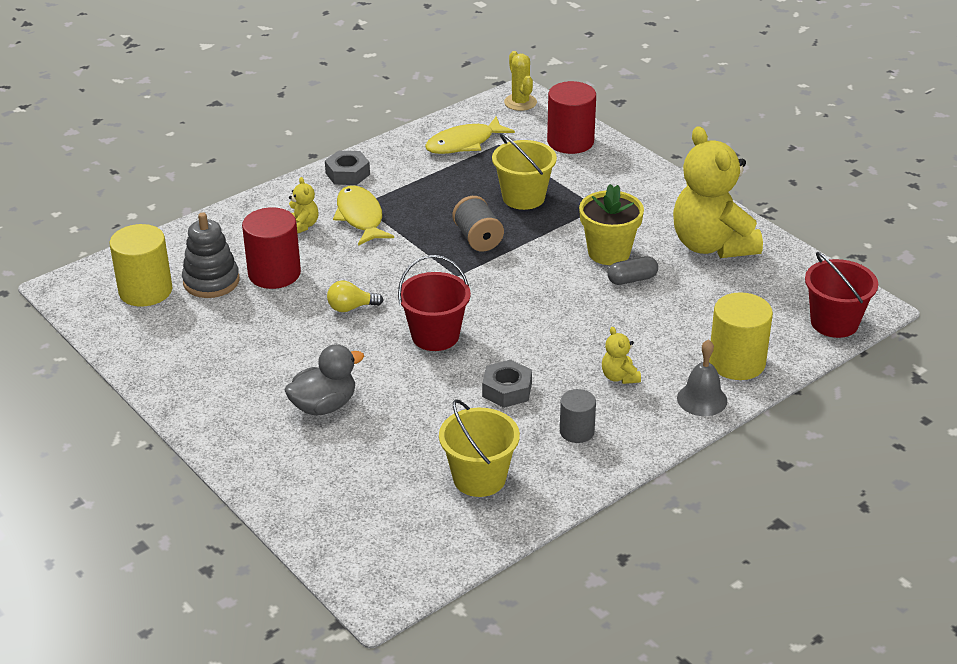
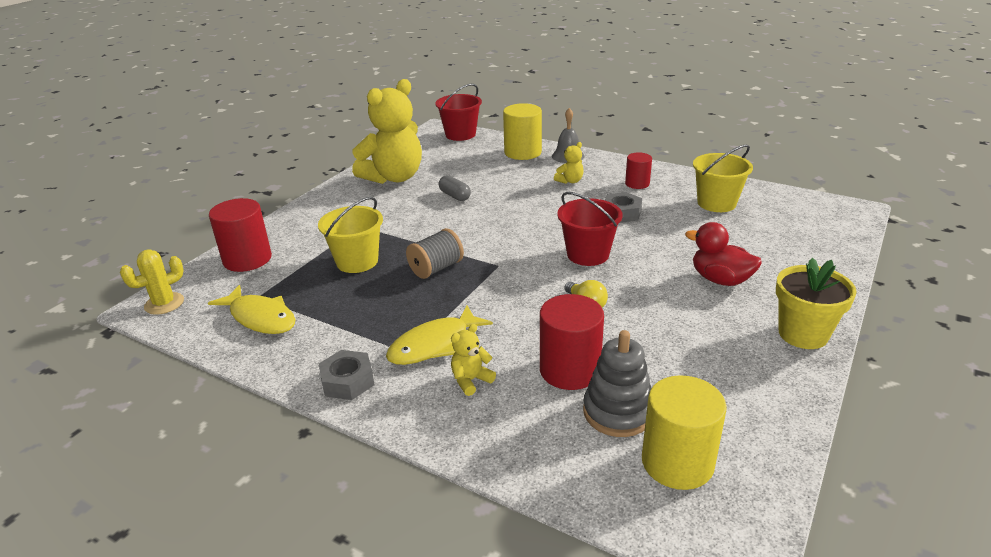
camera: 110 degrees left, 5 degrees down
grey duck [285,344,364,416] -> red duck [685,222,762,286]
grey cylinder [560,389,596,443] -> red cylinder [625,152,652,189]
yellow flower pot [579,184,644,265] -> yellow flower pot moved to [776,258,857,349]

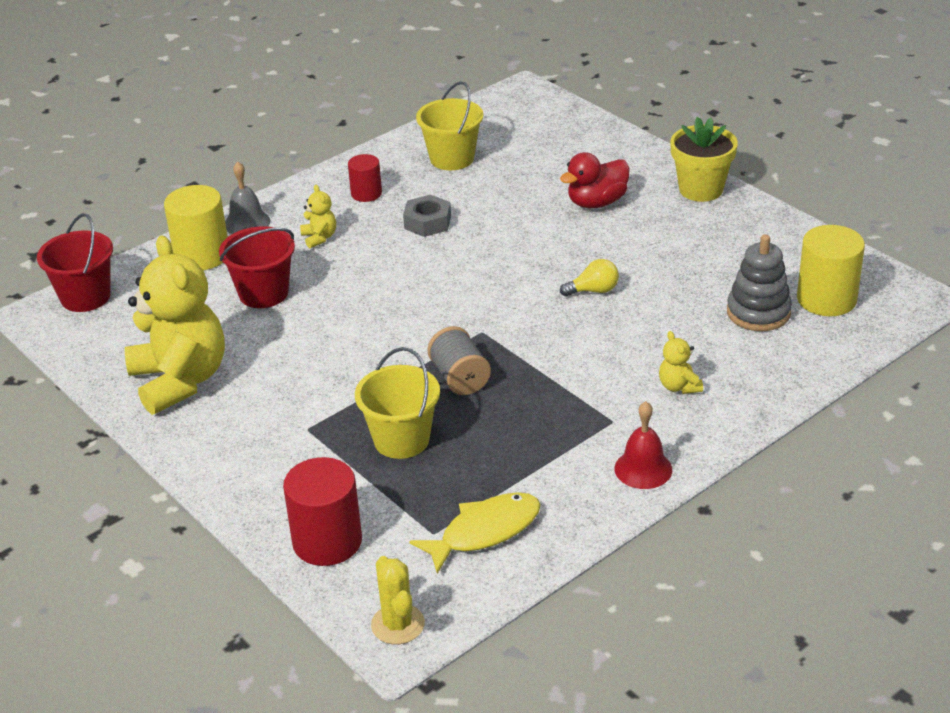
camera: 70 degrees left, 5 degrees up
grey nut [319,350,375,400] -> red bell [614,401,672,489]
yellow fish [386,306,493,365] -> none
grey capsule [439,175,471,201] -> none
red cylinder [540,294,604,390] -> none
red bucket [558,192,623,266] -> red bucket moved to [219,226,295,308]

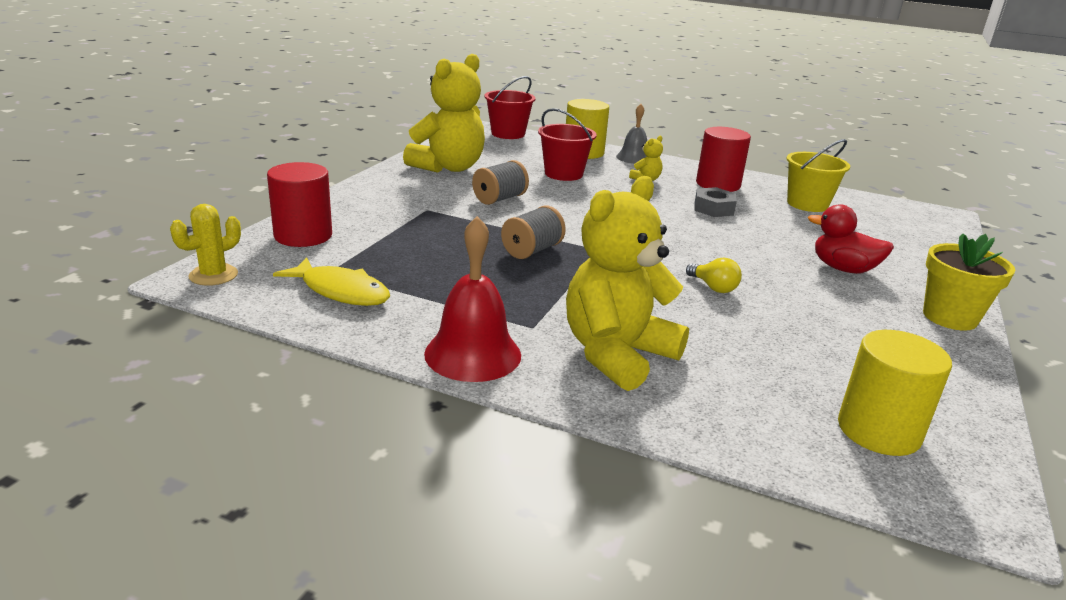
camera: 60 degrees right, 10 degrees down
red cylinder [348,154,382,202] -> red cylinder [696,127,751,192], size x1.70
yellow bucket [355,347,440,459] -> none
red bell [614,401,672,489] -> red bell [424,216,521,382], size x1.54
yellow teddy bear [659,331,703,394] -> yellow teddy bear [566,176,689,391], size x2.46
grey stacking toy [727,235,792,331] -> none
none -> grey spool [472,160,529,205]

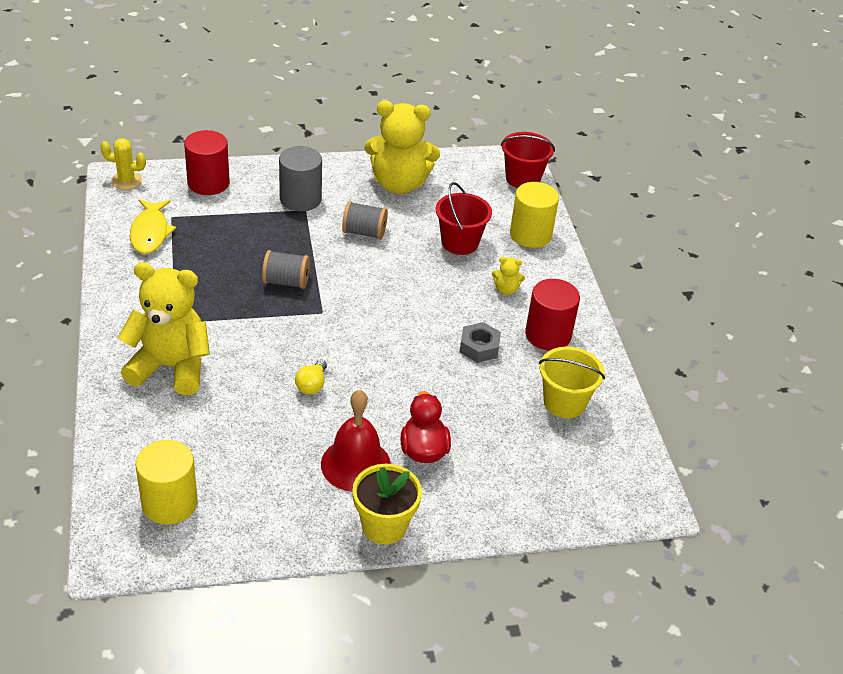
camera: 55 degrees right, 15 degrees up
red bell [424,216,521,382] -> red bell moved to [321,390,391,492]
grey bell [616,104,647,164] -> none
none -> grey cylinder [279,146,322,211]

